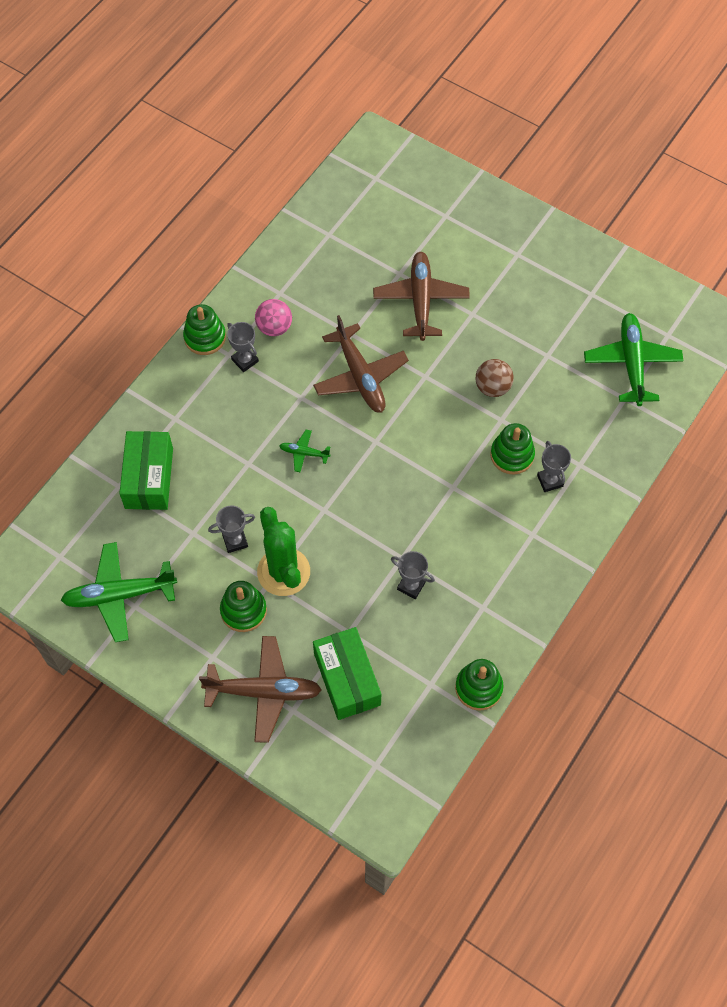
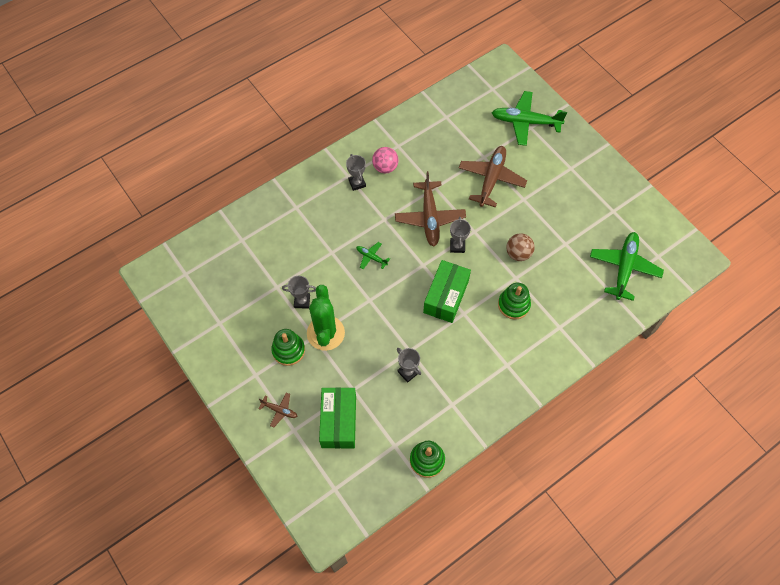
camera: 20 degrees right, 0 degrees up
green plane [61,542,177,642] -> green plane moved to [492,91,567,146]
green box [119,431,173,510] -> green box moved to [423,260,471,323]
green stacking toy [183,304,226,355] -> none
brown plane [199,636,322,743] -> brown plane [259,392,298,427], size x0.48
grey trophy [537,441,571,492] -> grey trophy moved to [450,217,471,253]

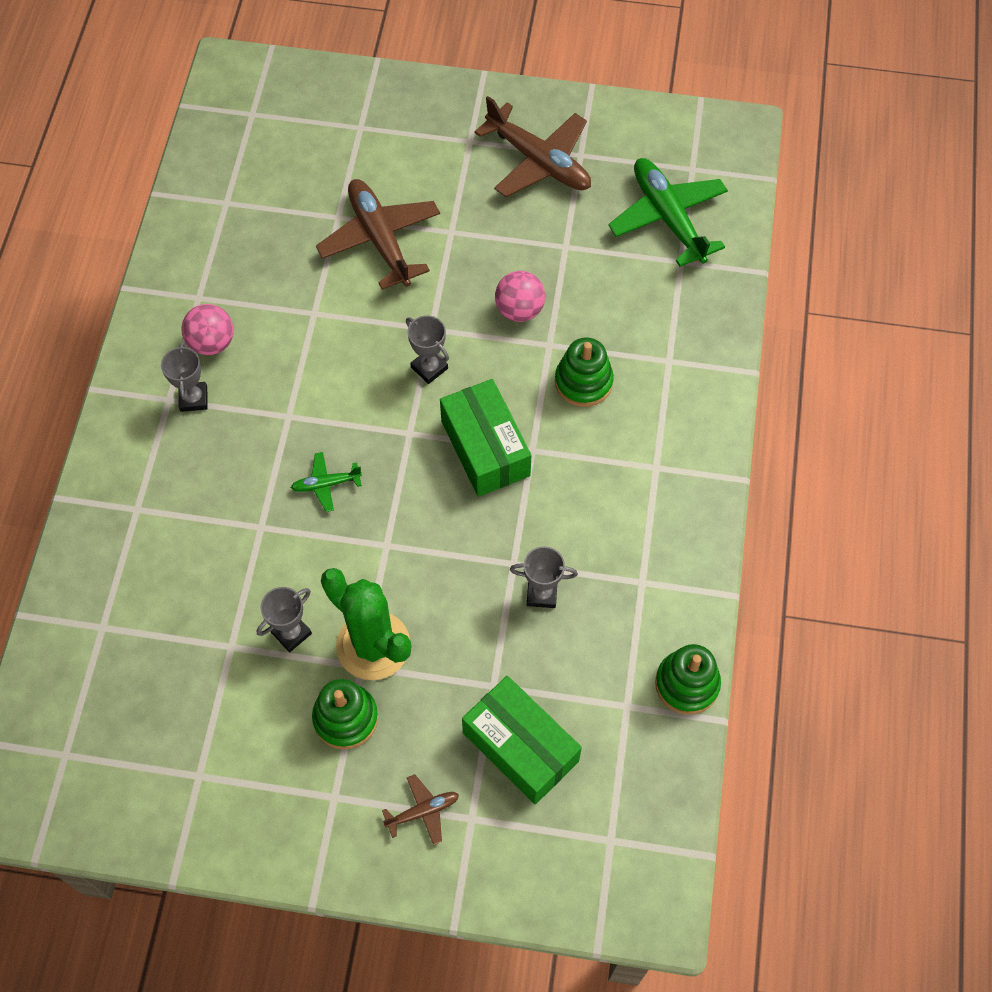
camera: 45 degrees left, 0 degrees up
grey trophy [346,154,366,191] -> grey trophy turned 60 degrees clockwise [161,342,208,412]
brown plane [395,171,466,246] -> brown plane moved to [474,96,591,197]
green plane [492,91,567,146] -> none
brown ball [506,233,535,261] -> pink ball [495,271,545,322]

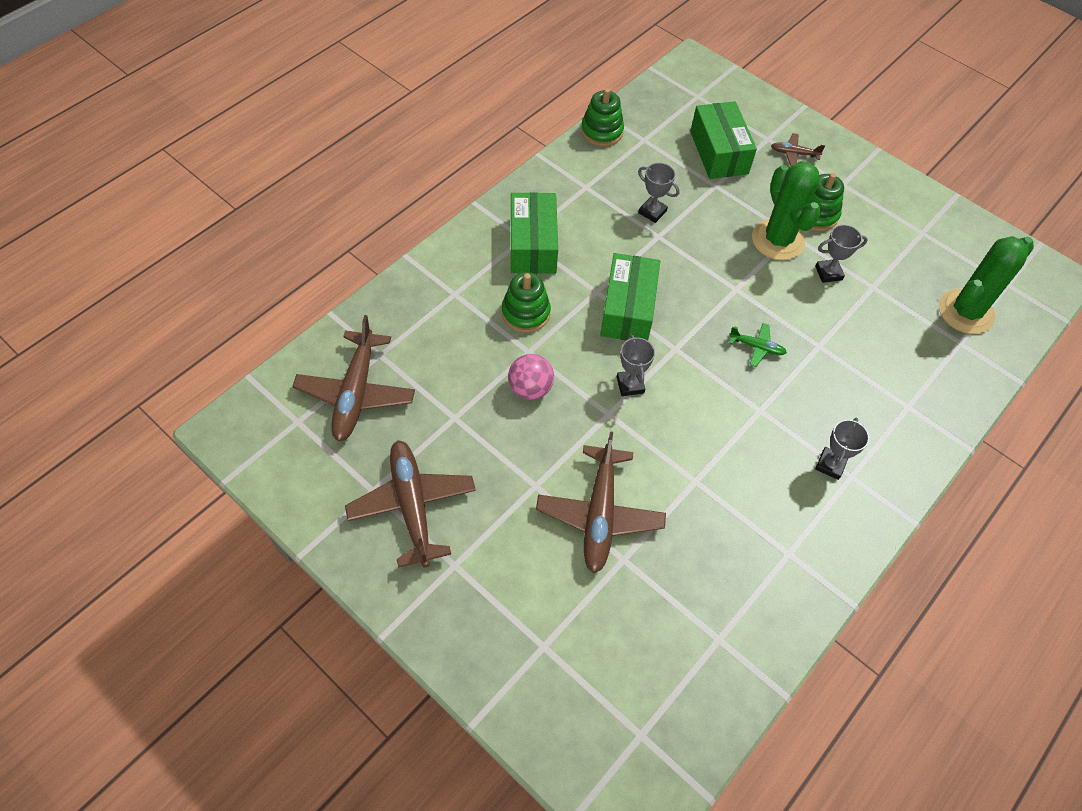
camera: 150 degrees left, 5 degrees down
pink ball [181,304,234,355] -> none
green plane [608,158,728,267] -> brown plane [292,315,415,442]
none -> green box [511,192,558,274]
none -> green cactus [939,236,1034,334]

